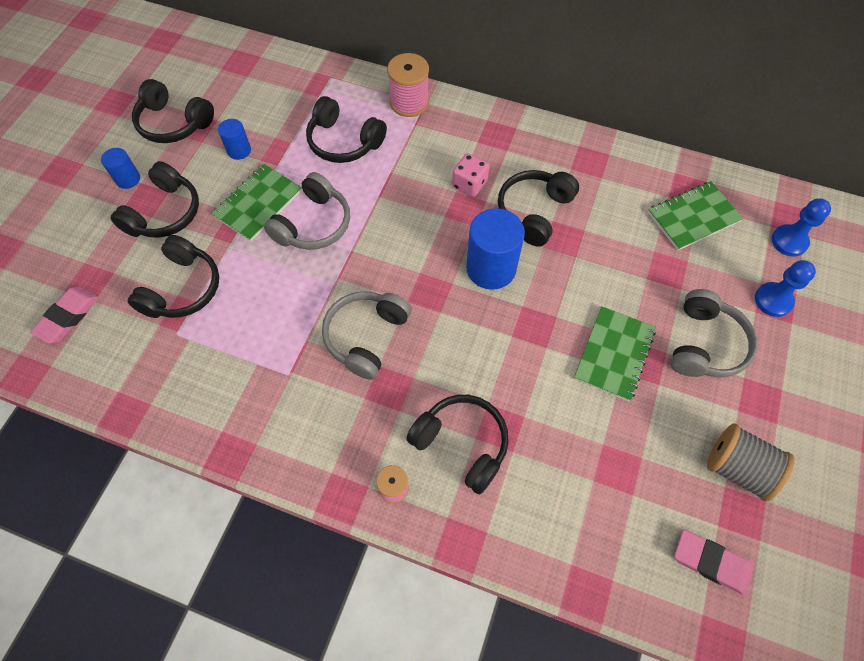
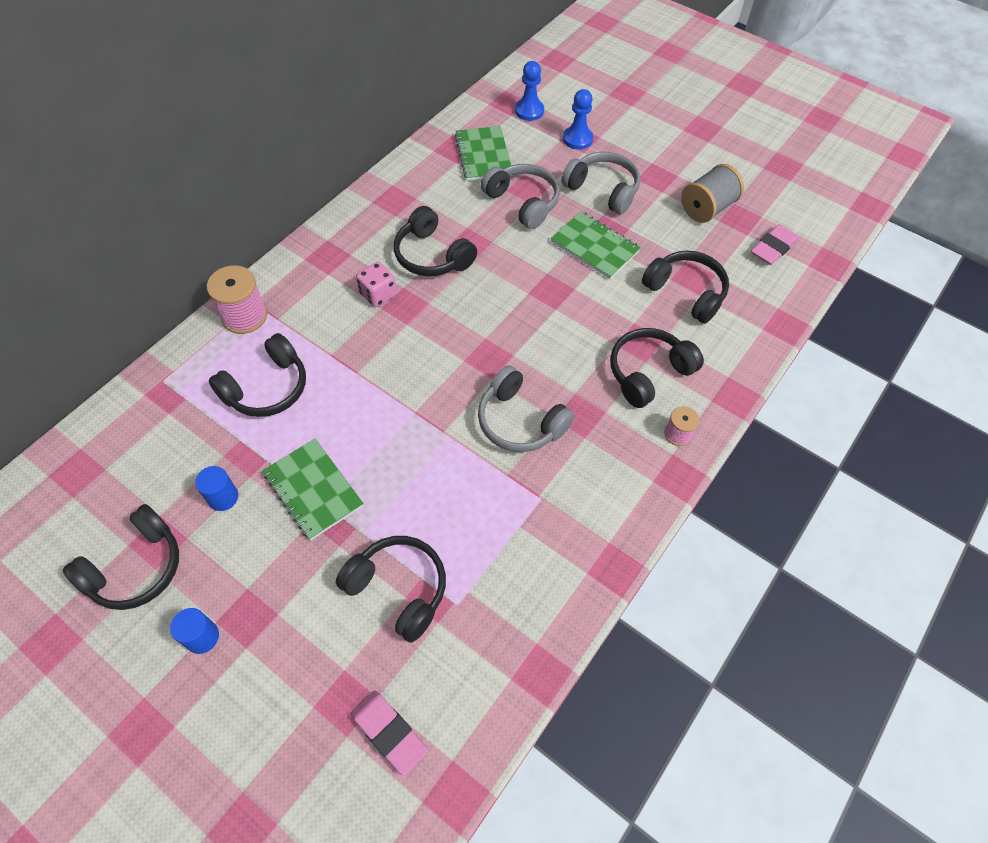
camera: 75 degrees left, 5 degrees down
black headphones [111,161,199,238] -> black headphones moved to [642,251,729,324]
grey headphones [264,172,350,250] -> grey headphones moved to [481,164,560,229]
blue cylinder [466,208,525,290] -> none

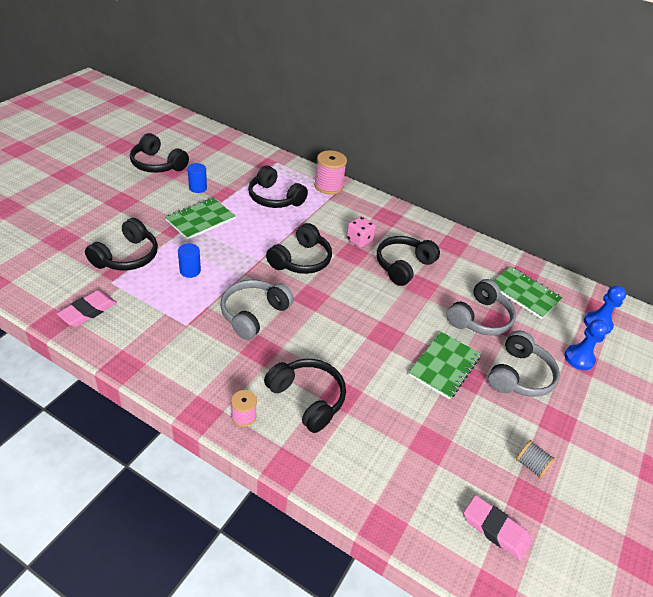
camera: 80 degrees right, 15 degrees down
blue cylinder [170,608,219,654] -> blue cylinder moved to [178,243,201,278]
pink eraser [350,690,428,776] -> pink eraser moved to [57,290,117,327]
green notebook [455,126,513,181] -> green notebook turned 60 degrees clockwise [494,267,563,319]
black headphones [642,251,729,324] -> black headphones moved to [266,223,332,274]
grey spool [681,164,744,223] -> grey spool [516,440,555,479], size x0.57

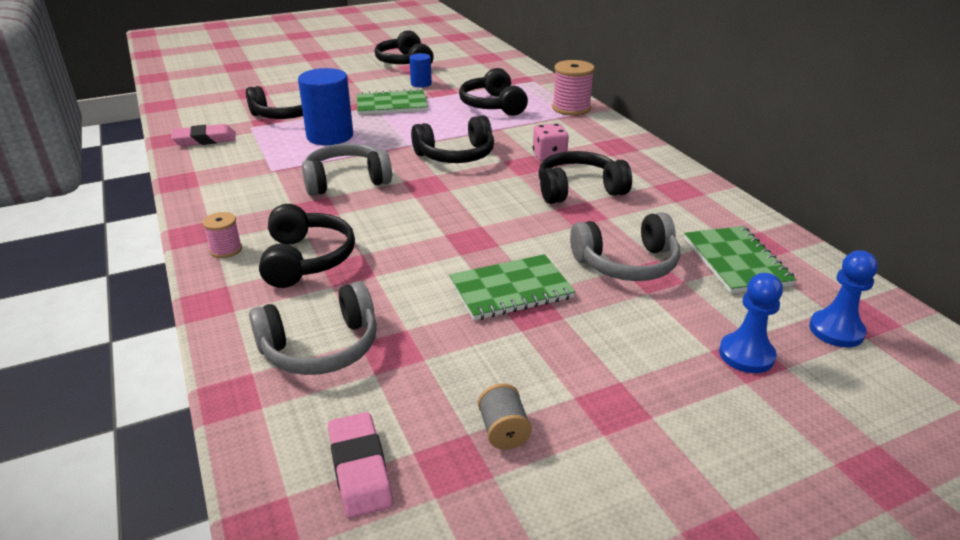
camera: 40 degrees right, 10 degrees down
blue cylinder [178,243,201,278] -> blue cylinder [298,68,353,145], size x1.90
grey headphones [488,330,560,397] -> grey headphones moved to [249,281,377,375]

